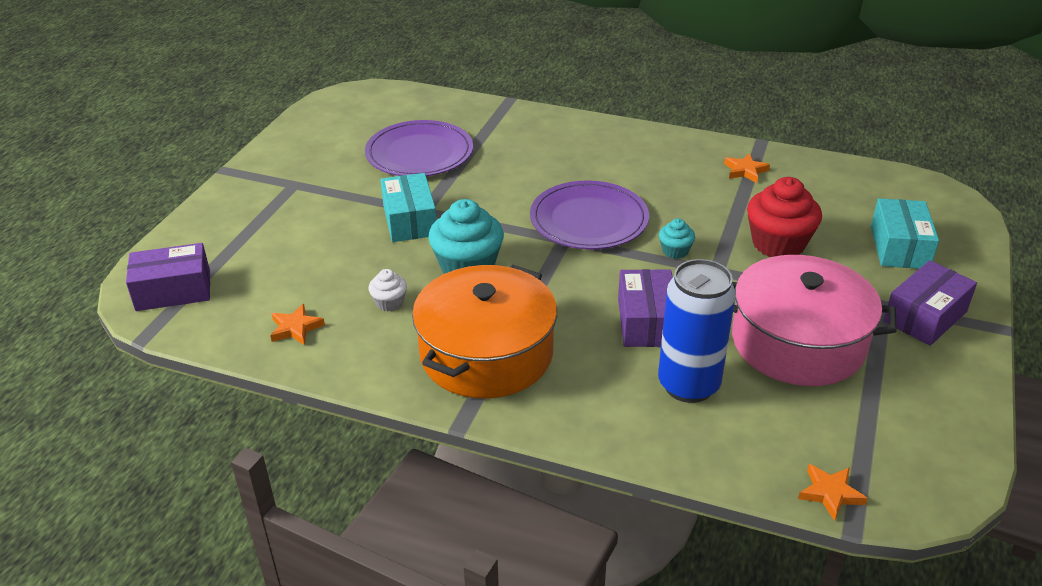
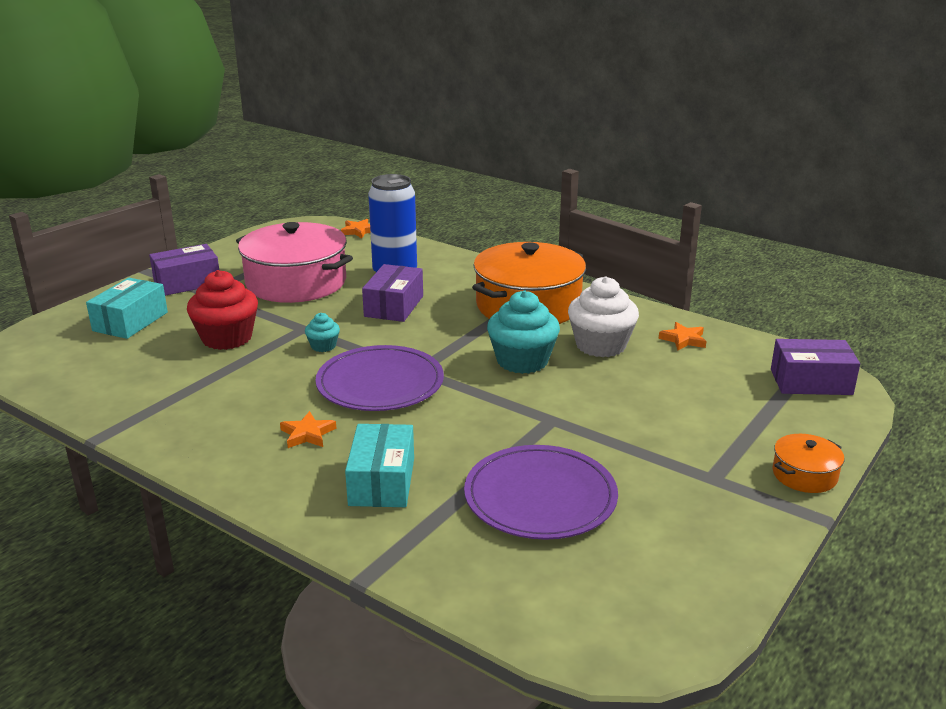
camera: 165 degrees left, 10 degrees down
white cupcake [368,269,407,311] -> white cupcake [568,276,639,357], size x2.02
turquoise box [380,173,436,242] -> turquoise box moved to [345,424,414,507]
orange star [724,153,770,183] -> orange star moved to [280,411,337,448]
none -> orange pot [772,434,844,493]

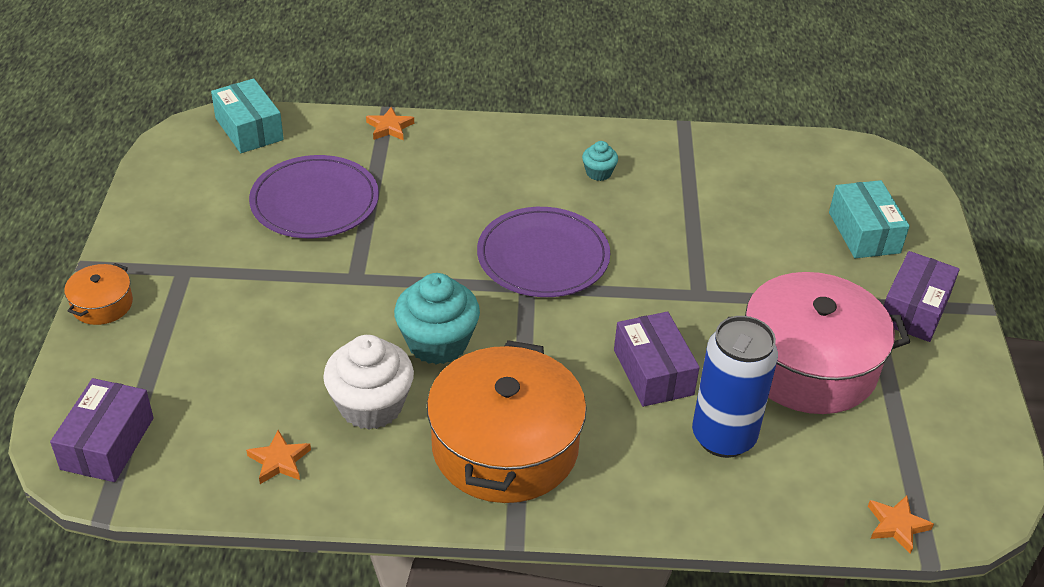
camera: 145 degrees right, 15 degrees up
red cupcake [187,270,258,350] -> none
orange star [280,411,337,448] -> orange star moved to [366,107,414,140]
turquoise cupcake [305,313,340,352] -> turquoise cupcake moved to [582,141,618,181]
turquoise box [345,424,414,507] -> turquoise box moved to [211,78,284,153]
purple box [771,339,860,395] -> purple box turned 45 degrees counterclockwise [50,378,154,482]

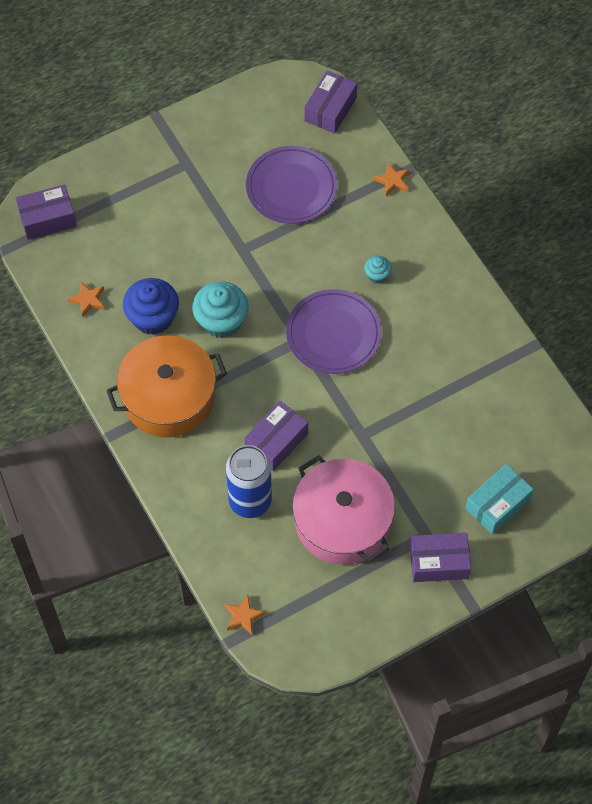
camera: 60 degrees right, 20 degrees up
orange pot [64,263,133,325] -> none
turquoise box [211,78,284,153] -> purple box [305,71,357,134]
white cupcake [323,335,414,430] -> blue cupcake [123,278,179,335]
turquoise cupcake [582,141,618,181] -> turquoise cupcake moved to [364,256,392,284]

